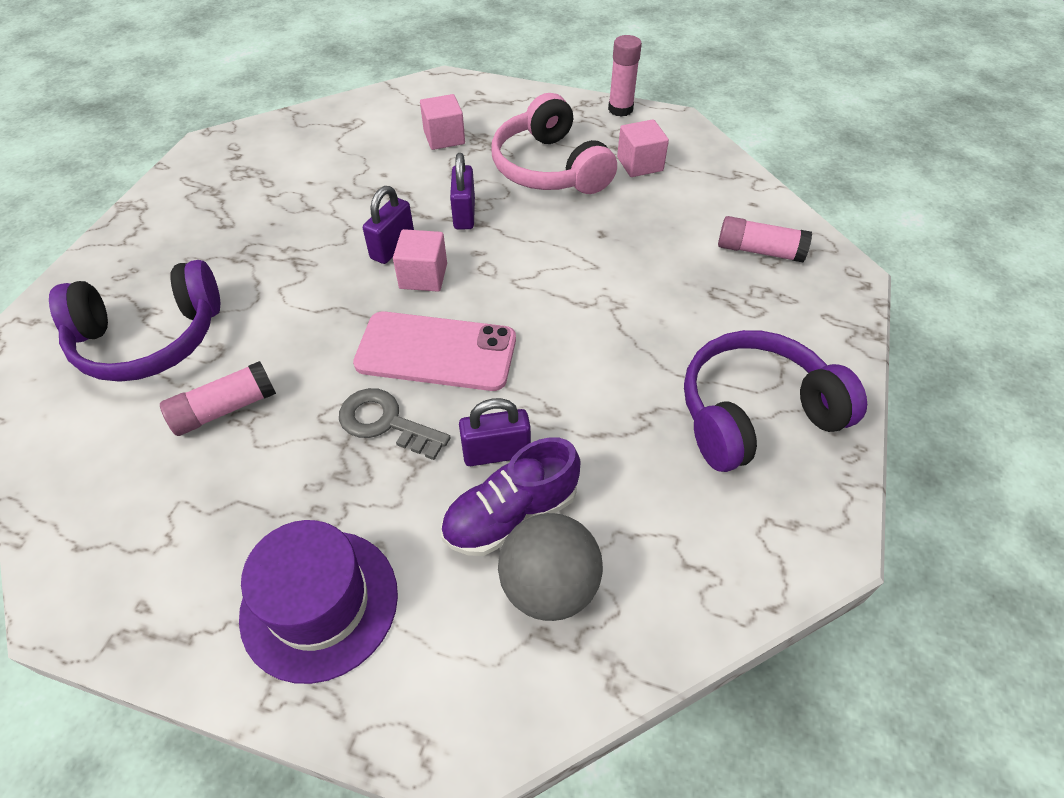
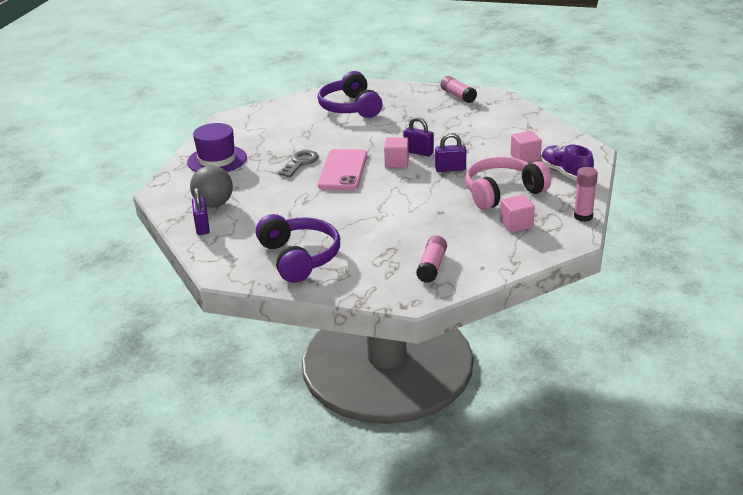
camera: 90 degrees right, 20 degrees down
pink glue stick [160,361,276,436] -> pink glue stick moved to [440,76,477,103]
purple shoe [441,437,581,556] -> purple shoe moved to [541,145,594,181]
purple padlock [459,398,531,466] -> purple padlock moved to [192,188,210,235]

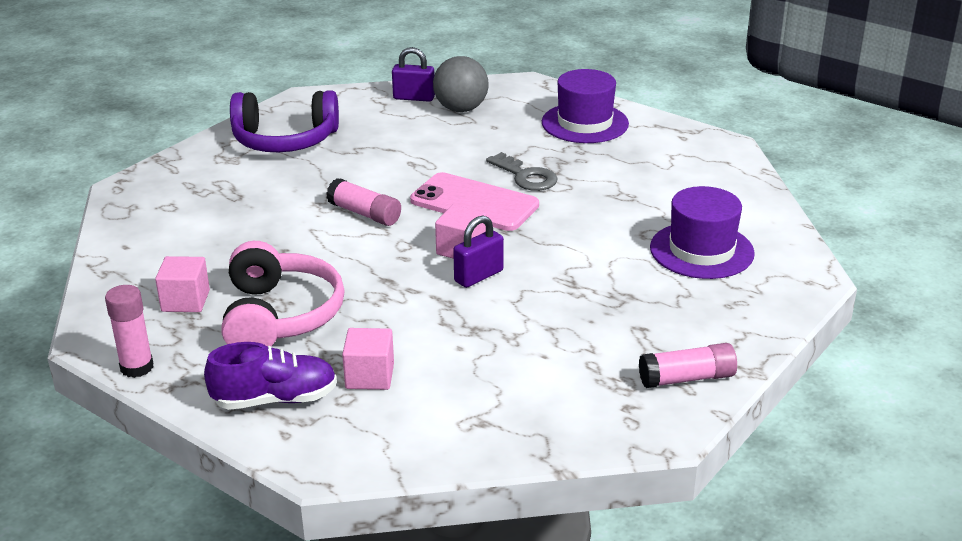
camera: 110 degrees right, 0 degrees up
purple headphones [317,71,382,118] -> purple hat [650,186,755,279]
pink glue stick [416,236,447,283] -> pink glue stick moved to [326,178,401,226]
purple padlock [435,133,466,172] -> none

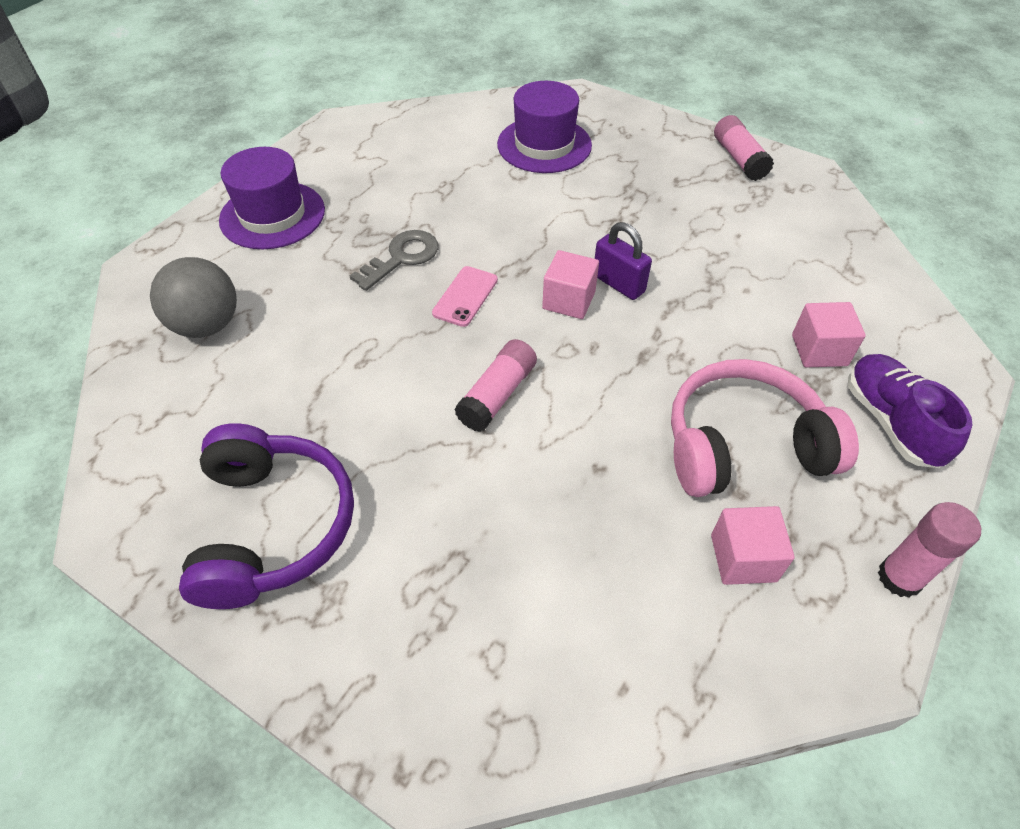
camera: 95 degrees left, 20 degrees up
purple padlock [392,47,435,102] -> none
pink phone [410,172,539,231] -> pink phone [432,266,498,327], size x0.54

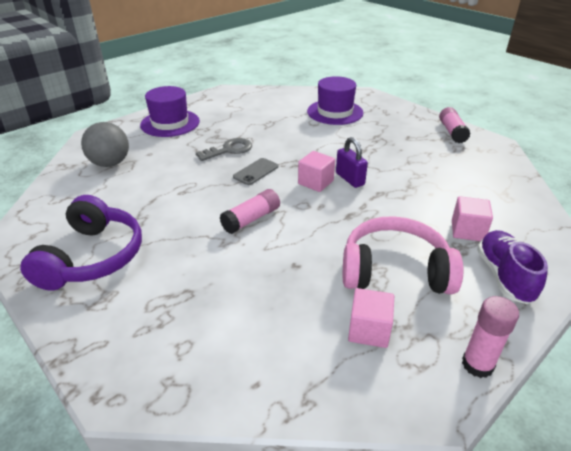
camera: 15 degrees right, 15 degrees down
pink phone [432,266,498,327] -> grey phone [233,158,278,185]

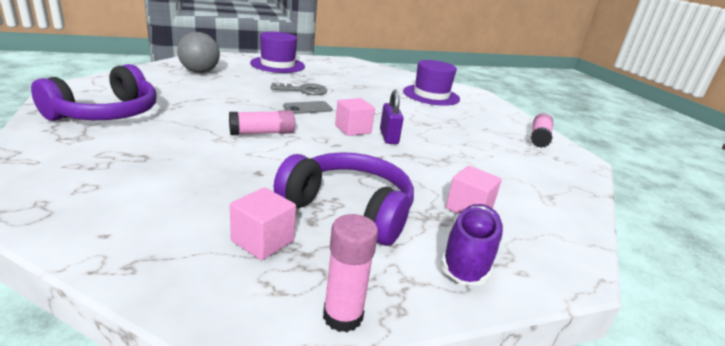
camera: 20 degrees right, 10 degrees down
pink headphones [343,216,463,294] -> purple headphones [274,152,414,246]

